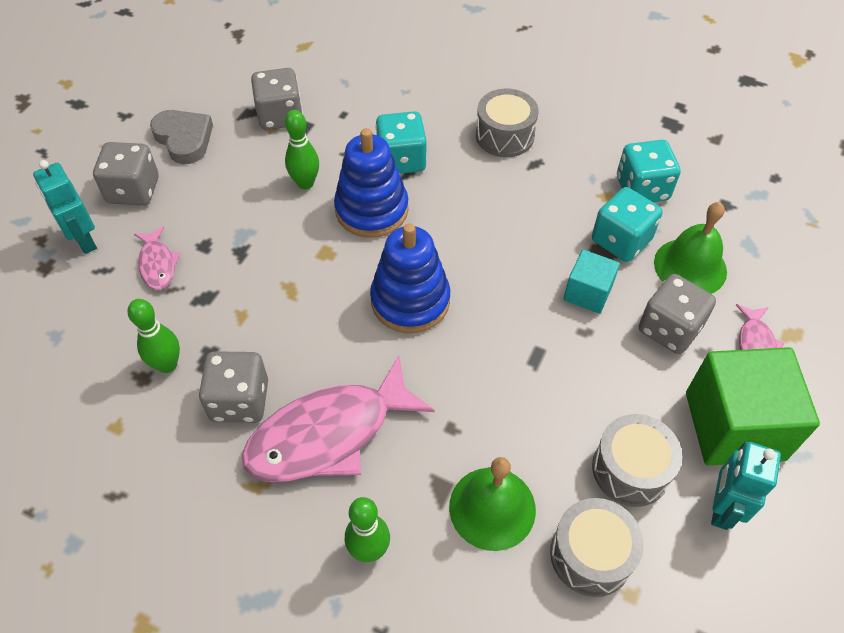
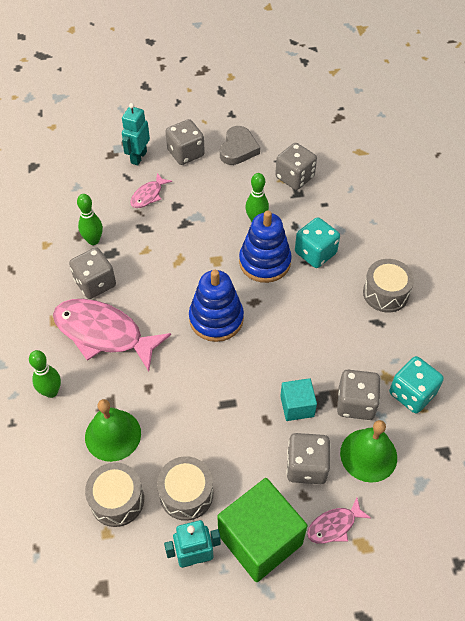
camera: 55 degrees right, 0 degrees up
turquoise dice [592,187,663,262] -> grey dice [337,370,381,420]

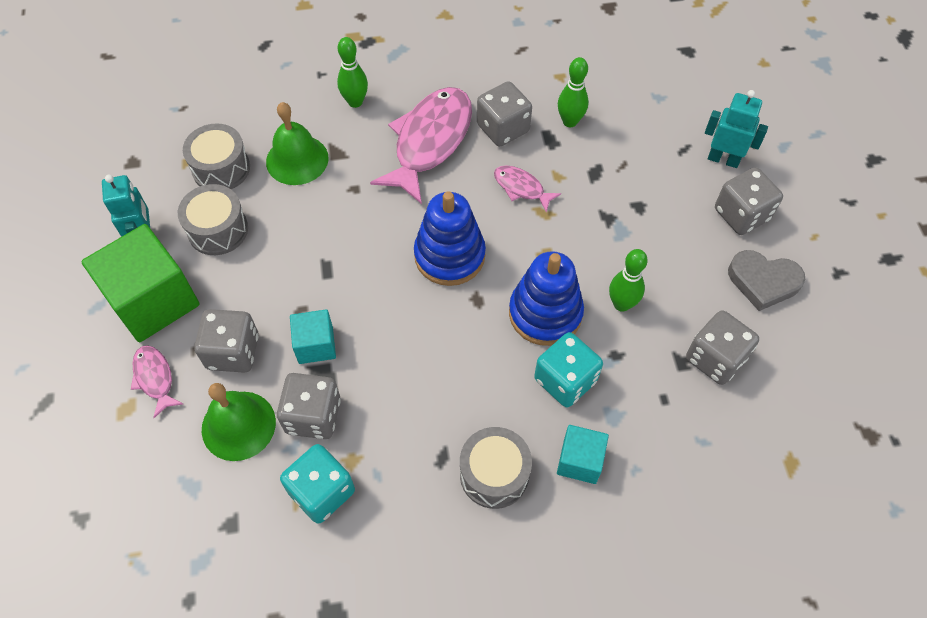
camera: 90 degrees right, 5 degrees up
pink fish [130,173,172,208] -> pink fish moved to [494,165,561,212]
none -> turquoise cube [557,425,609,484]

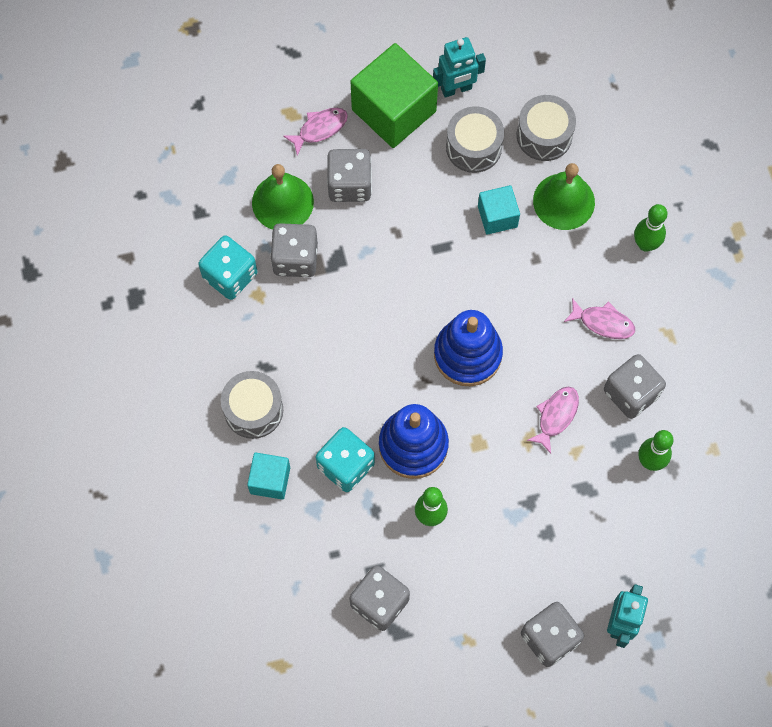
camera: 85 degrees right, 10 degrees up
turquoise cube [290,310,336,364] -> turquoise cube moved to [478,185,520,235]
pink fish [370,87,472,204] -> pink fish [564,298,635,339], size x0.48
grey heart [728,250,805,311] -> none

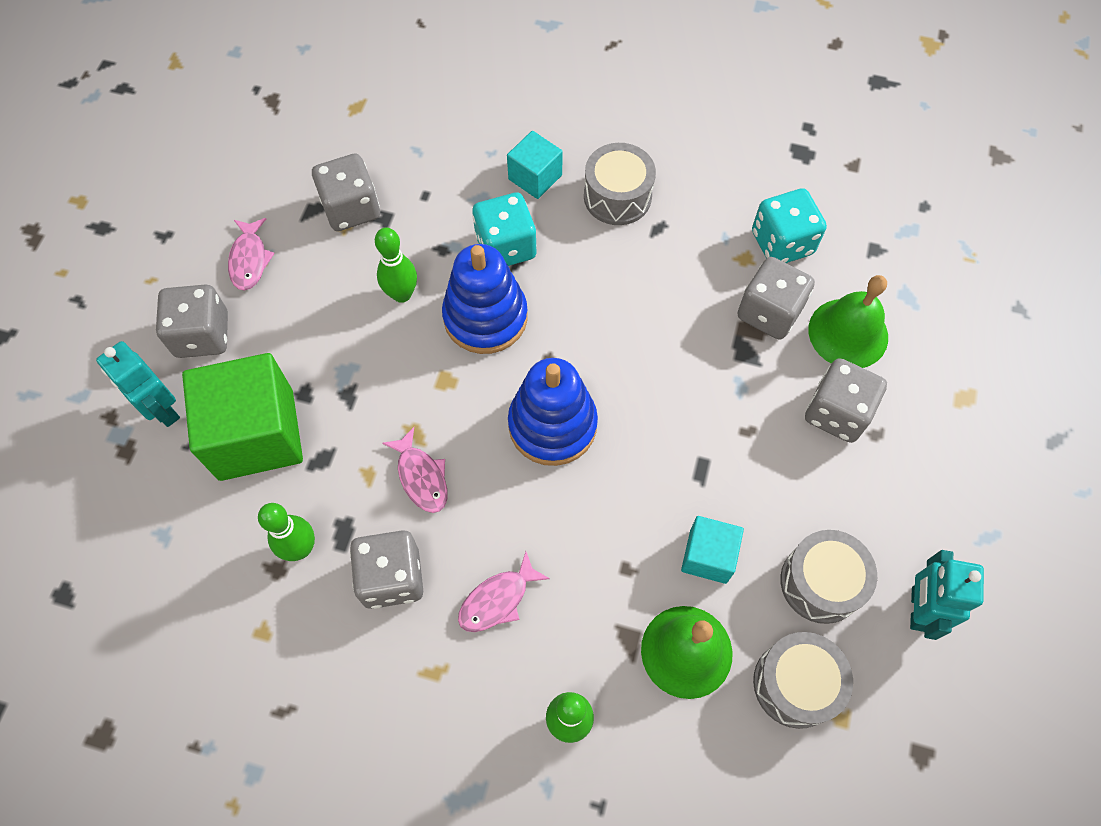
camera: 120 degrees right, 5 degrees down
pink fish [283,108,348,155] -> pink fish moved to [228,218,275,291]
green cube [350,43,438,148] -> green cube moved to [182,353,303,481]

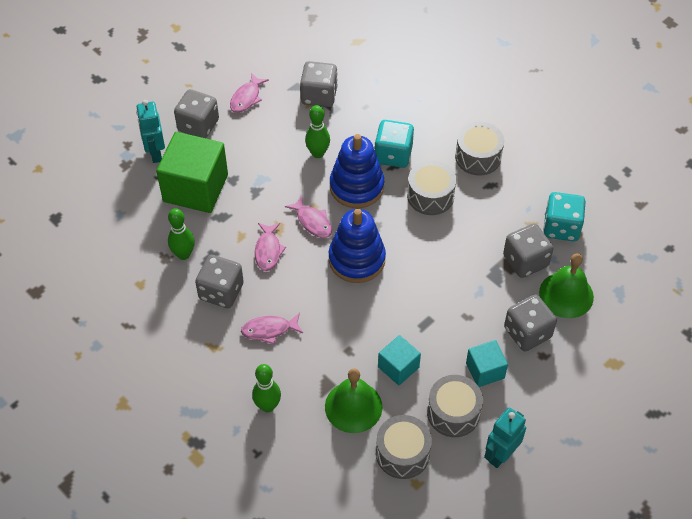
camera: 30 degrees right, 10 degrees down
turquoise cube [507,131,563,199] -> turquoise cube moved to [466,340,508,387]
none -> pink fish [285,196,332,238]
none -> grey drum [407,160,456,215]

